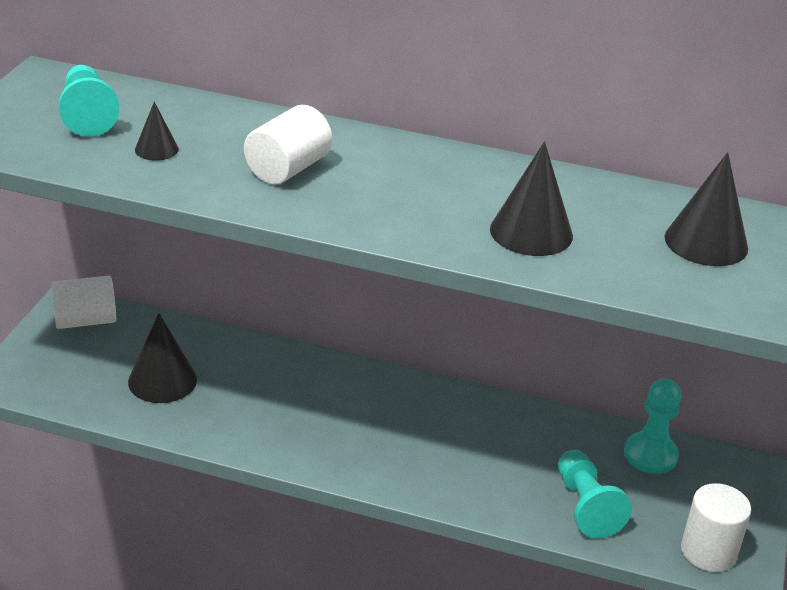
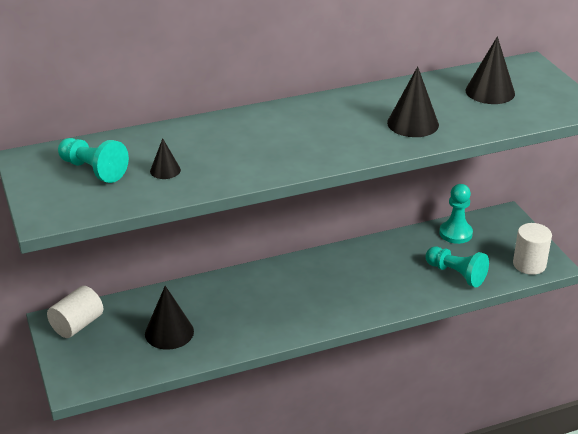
camera: 35 degrees left, 0 degrees up
white cylinder [244,105,332,185] -> none

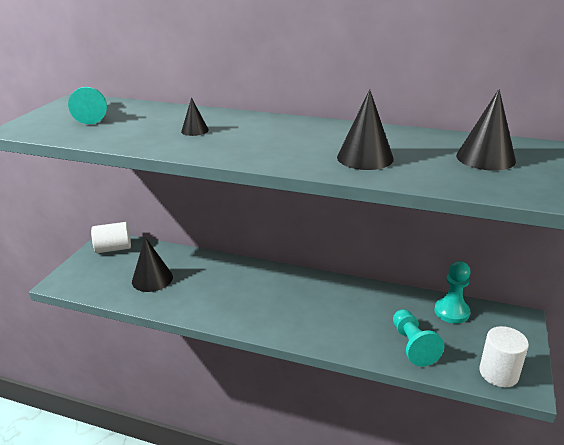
camera: 40 degrees right, 5 degrees down
black cone [150,138,181,179] -> black cone moved to [181,98,209,136]

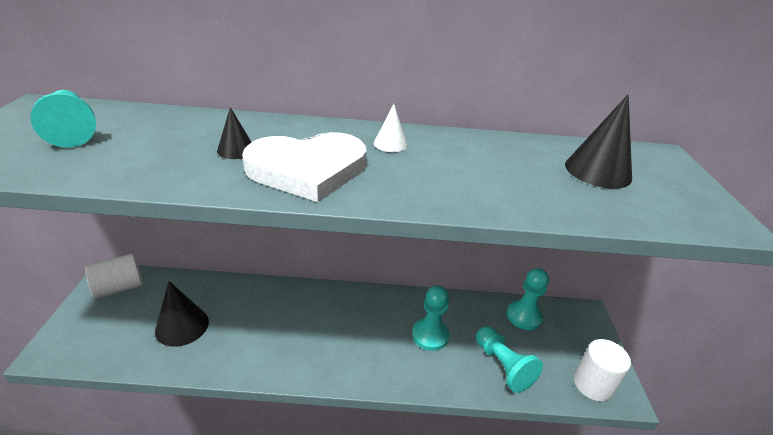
camera: 20 degrees left, 5 degrees up
black cone [337,89,394,170] -> none
none -> white heart [242,132,366,202]
none -> white cone [374,104,408,152]
none -> turquoise pawn [412,285,449,351]

